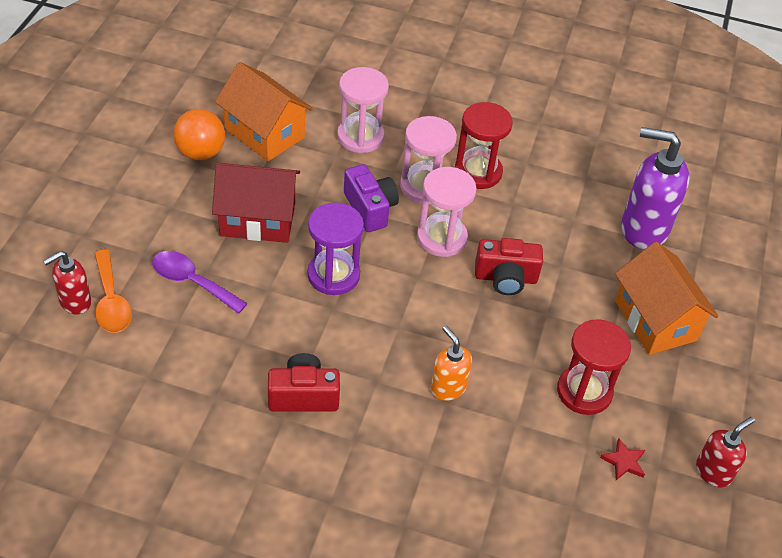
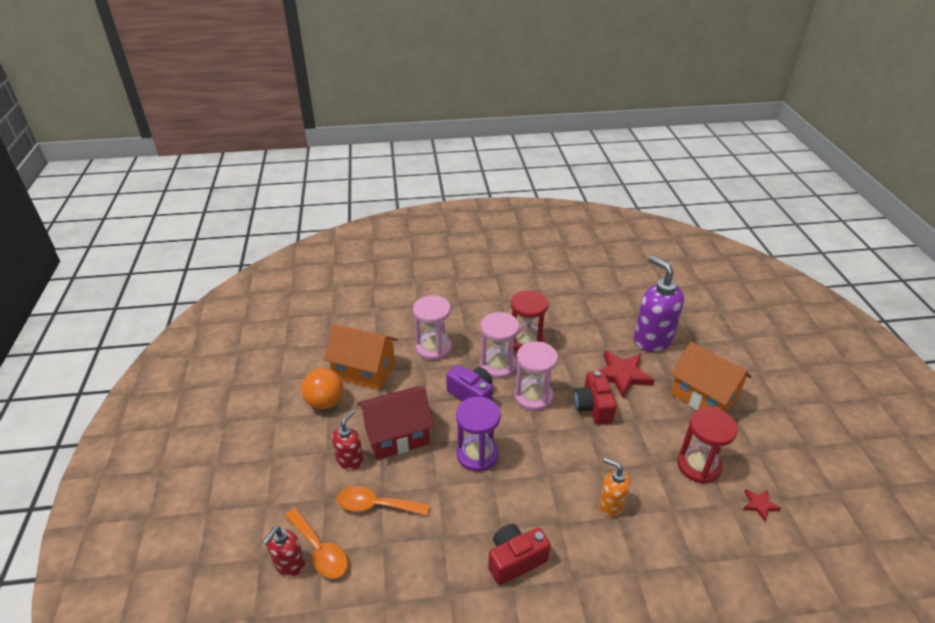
camera: 20 degrees left, 10 degrees down
purple spoon [152,251,248,314] -> orange spoon [337,486,429,515]
red camera [475,238,543,295] -> red camera turned 105 degrees clockwise [574,371,617,425]
purple soap dispenser [621,127,690,250] -> purple soap dispenser turned 60 degrees clockwise [634,256,684,352]
red soap dispenser [696,417,755,488] -> red soap dispenser moved to [332,410,364,470]
none -> red star [598,350,655,398]

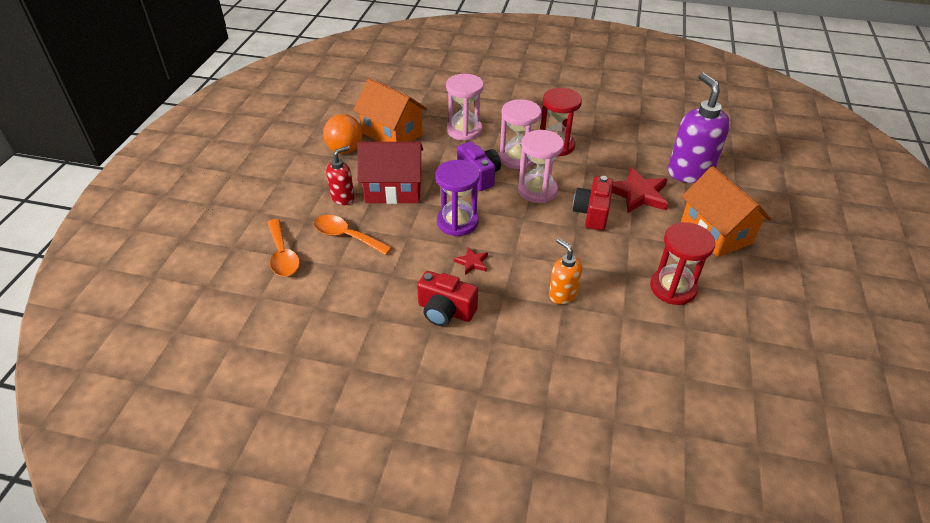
camera: 20 degrees right, 5 degrees up
red soap dispenser [262,526,305,577] -> none
red camera [488,524,551,585] -> red camera turned 150 degrees counterclockwise [417,271,478,326]
red star [743,489,781,522] -> red star moved to [454,247,488,275]

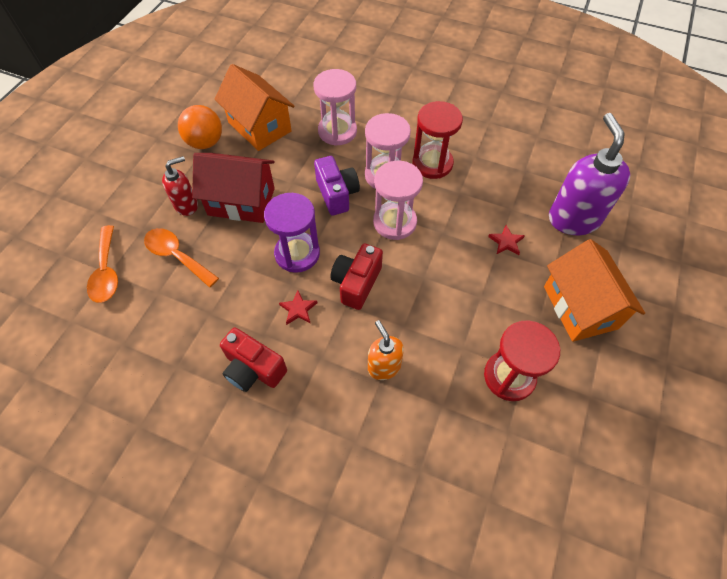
camera: 10 degrees right, 15 degrees up
red camera [573,176,613,230] -> red camera moved to [331,244,383,310]
red star [612,167,668,214] -> red star [488,225,525,255], size x0.50

